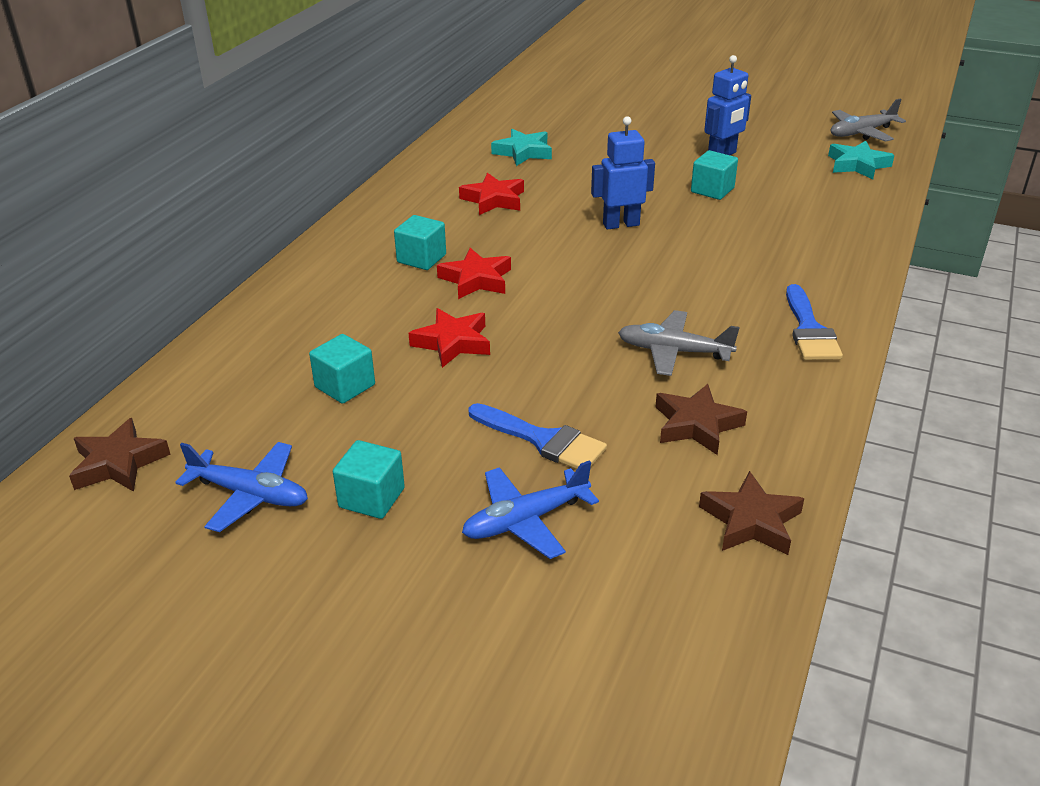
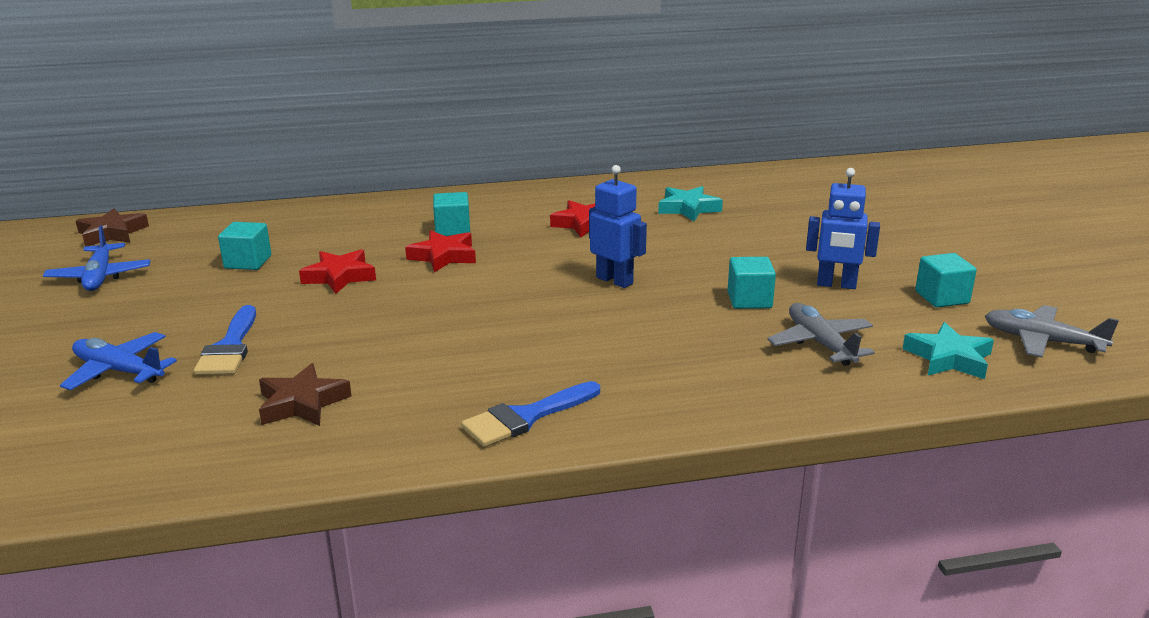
camera: 55 degrees right, 10 degrees down
turquoise cube [333,440,405,519] -> turquoise cube moved to [915,253,977,308]
grey plane [618,310,740,376] -> grey plane moved to [767,303,875,366]
brown star [699,471,804,555] -> none

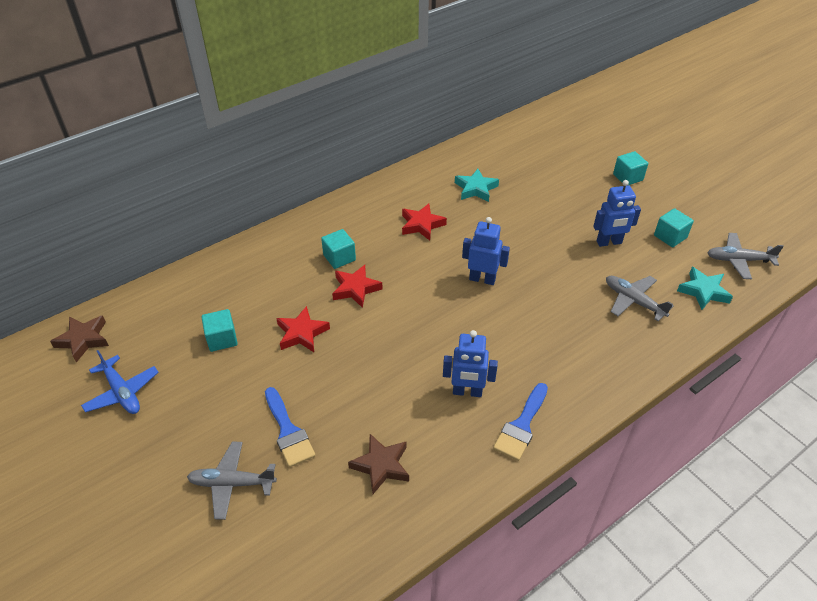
camera: 25 degrees left, 20 degrees up
blue plane [60,332,177,390] -> grey plane [187,441,277,520]
turquoise cube [728,257,776,309] -> turquoise cube moved to [613,151,648,186]
none -> blue robot [443,330,498,397]

